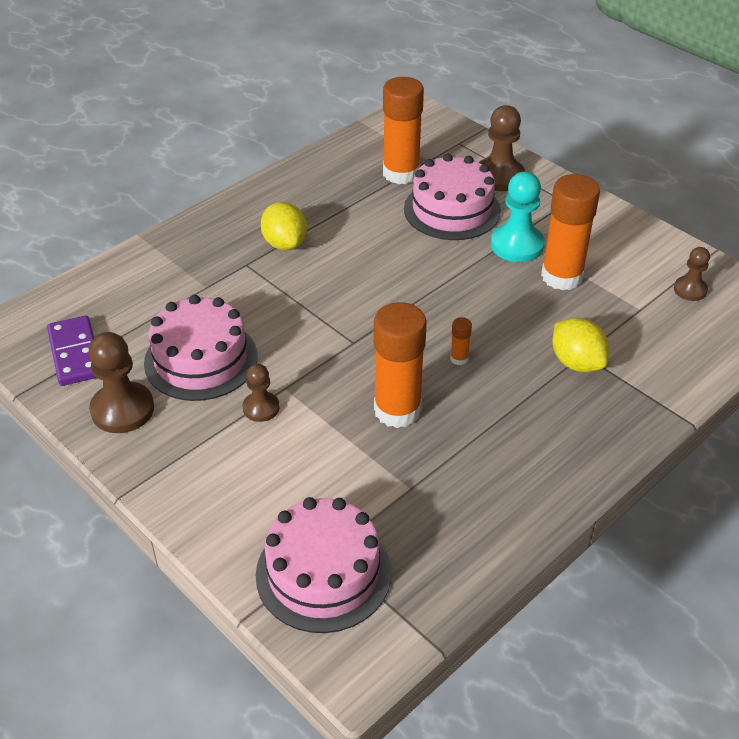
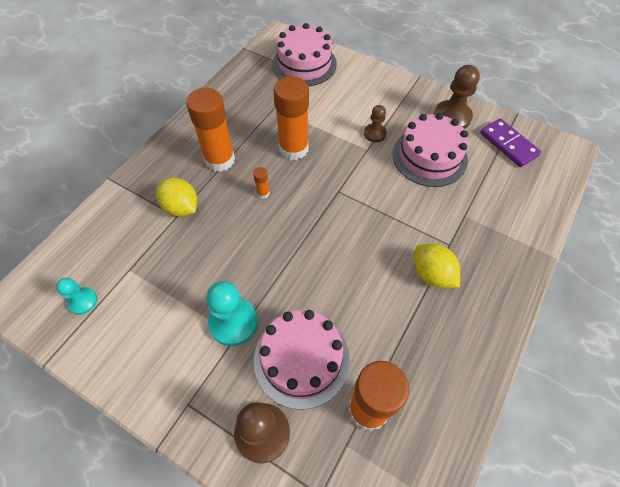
camera: 165 degrees right, 15 degrees up
orange glue stick [541,174,600,291] -> orange glue stick moved to [186,88,235,172]
brown pawn [674,247,710,301] -> turquoise pawn [56,278,97,315]

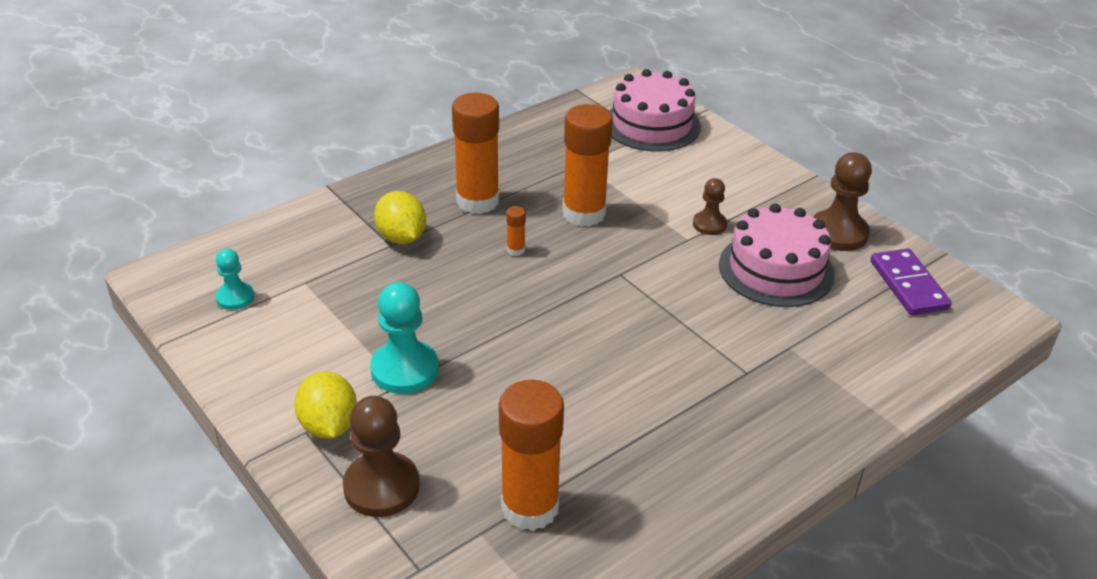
camera: 20 degrees right, 20 degrees down
pink cake [254,310,350,410] -> none
yellow lemon [414,244,460,288] -> yellow lemon moved to [294,371,357,439]

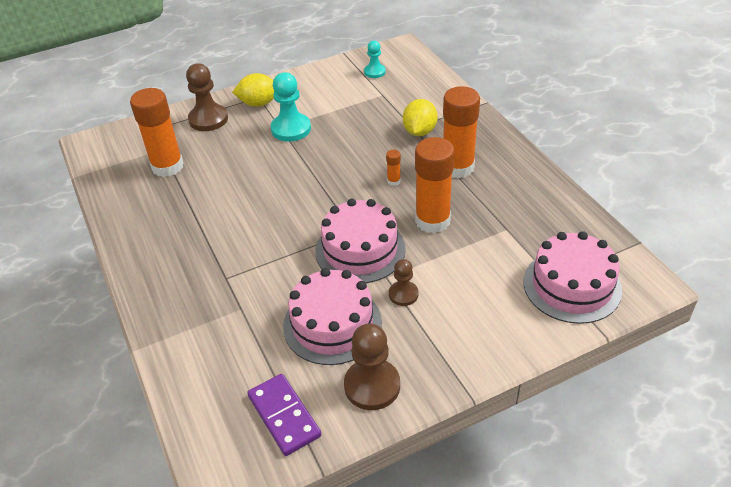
camera: 105 degrees right, 5 degrees up
yellow lemon [374,191,426,244] -> yellow lemon turned 60 degrees counterclockwise [403,99,438,136]
purple domino [871,248,952,315] -> purple domino turned 60 degrees clockwise [247,374,321,456]
none -> pink cake [315,199,406,283]

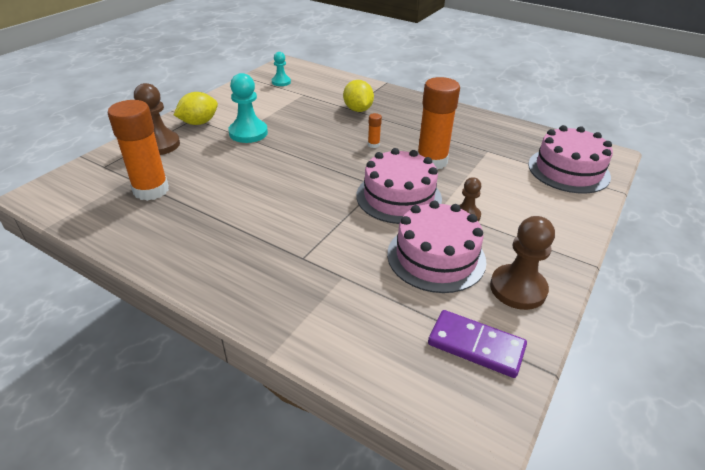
camera: 35 degrees left, 5 degrees down
orange glue stick [443,86,480,178] -> none

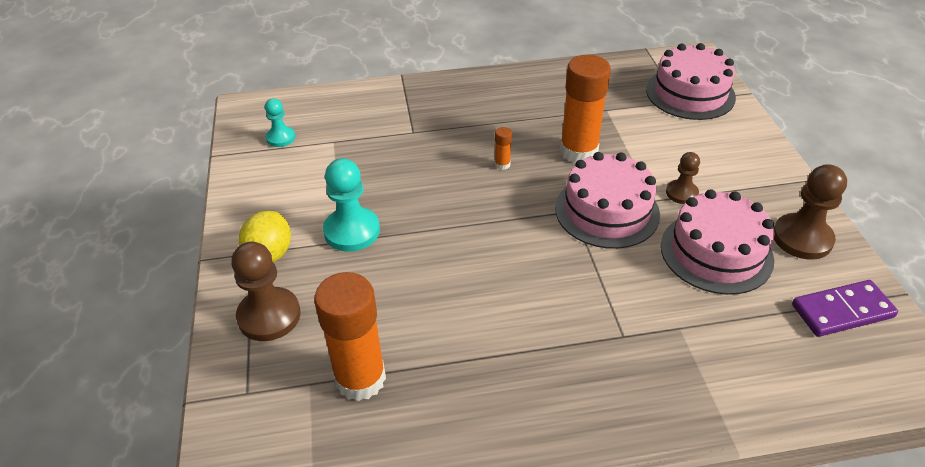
camera: 40 degrees left, 5 degrees up
yellow lemon [343,80,374,112] -> none

